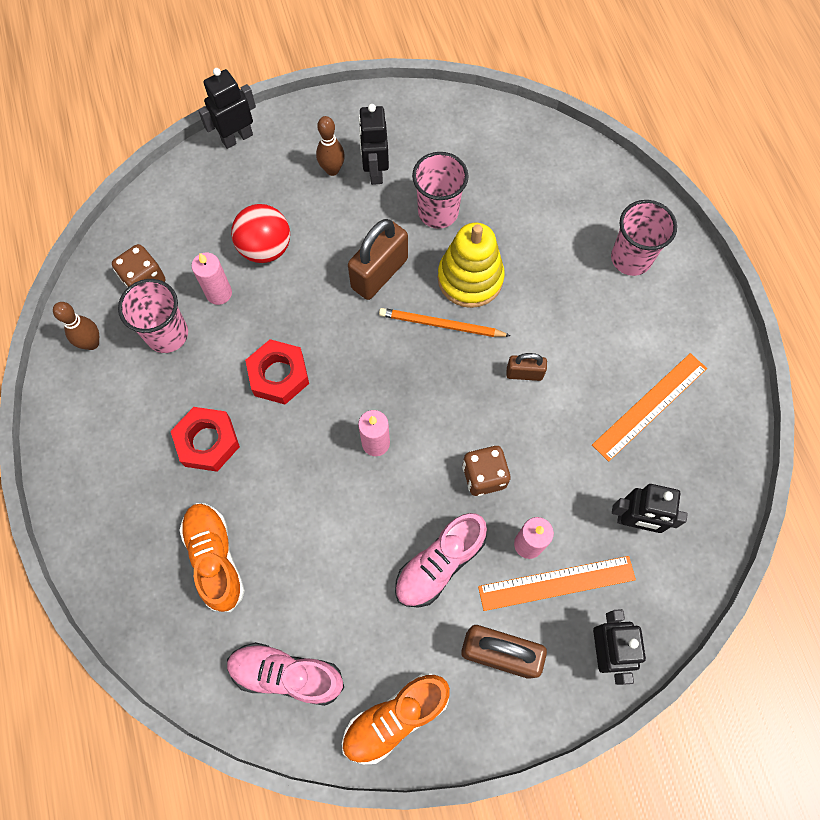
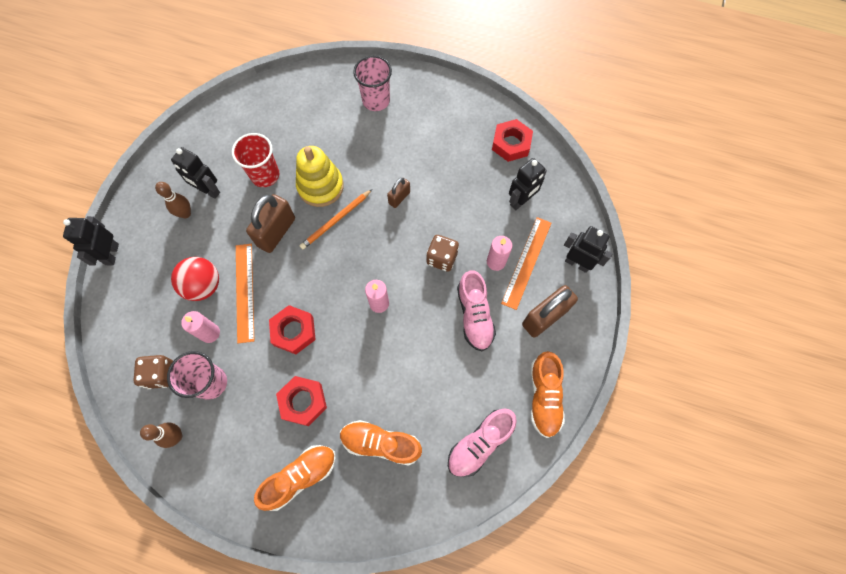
camera: 55 degrees left, 0 degrees up
brown padlock [348,219,408,300] -> brown padlock turned 45 degrees clockwise [246,194,295,253]
pink cup [412,152,469,229] -> red cup [232,133,279,187]
orange ruler [592,353,707,462] -> orange ruler moved to [236,244,254,343]
none -> orange shoe [254,445,336,511]
none -> red nut [492,119,533,162]

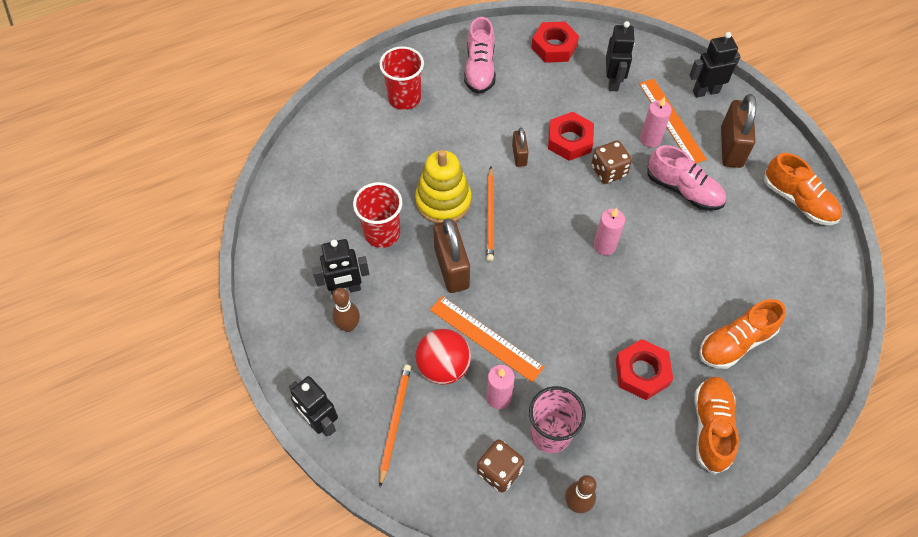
camera: 45 degrees left, 10 degrees down
red nut [269,305,316,354] -> red nut moved to [548,112,594,161]
pink cup [353,56,392,111] -> red cup [379,46,424,110]
pink shoe [448,409,517,477] -> pink shoe moved to [464,17,496,94]
none -> orange pencil [379,365,411,487]

